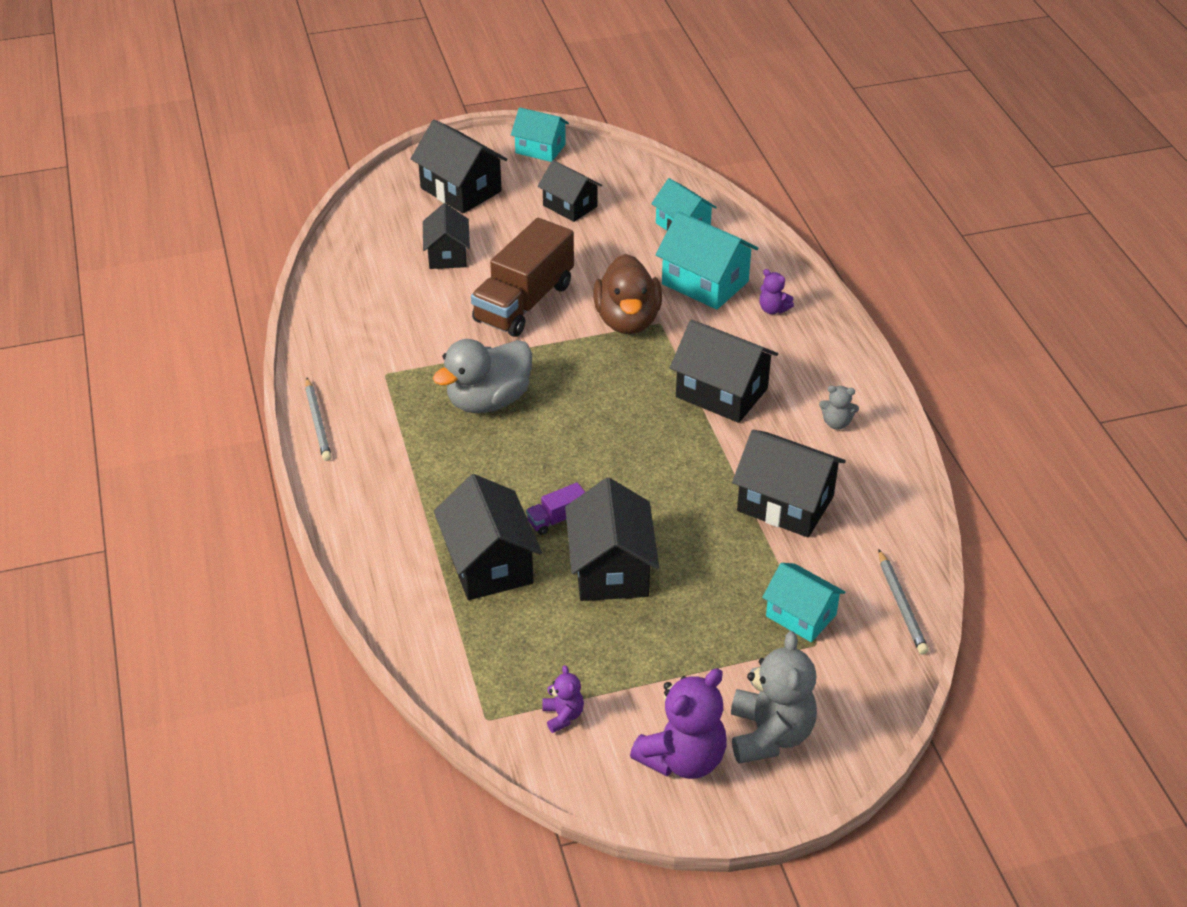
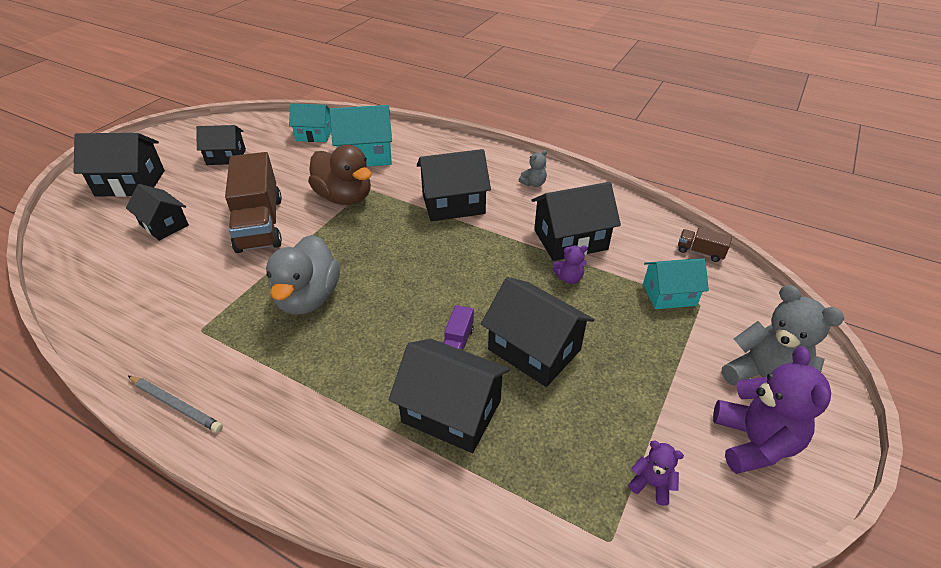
camera: 45 degrees left, 0 degrees up
turquoise house [511,107,569,162] -> none
purple teddy bear [759,269,794,314] -> purple teddy bear moved to [553,245,588,284]
grey pencil [879,550,929,655] -> brown truck [678,228,732,262]

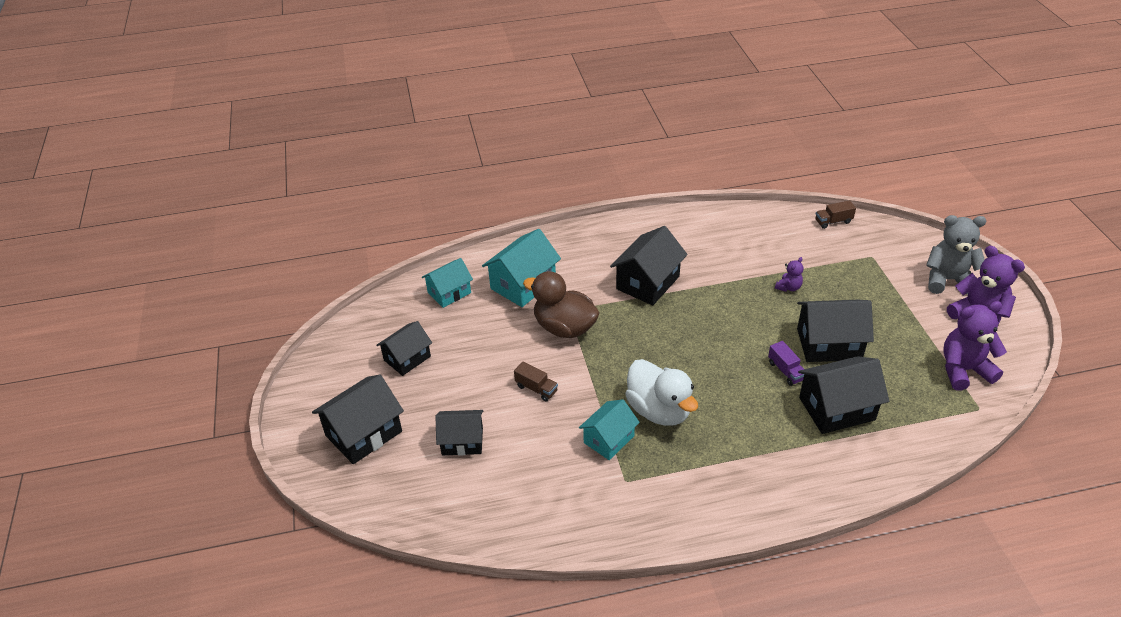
camera: 40 degrees left, 0 degrees up
grey pencil [128,376,223,433] -> none
brown truck [225,152,282,253] -> brown truck [514,361,558,402], size x0.43
grey duck [266,235,340,315] -> white duck [625,359,698,426]
brown duck [308,145,372,205] -> brown duck turned 150 degrees counterclockwise [523,271,599,338]
grey teddy bear [519,150,547,187] -> none
black house [531,182,621,261] -> none
purple teddy bear [628,441,684,506] -> purple teddy bear [943,301,1007,390], size x2.04
turquoise house [643,258,709,309] -> turquoise house moved to [579,399,640,460]

